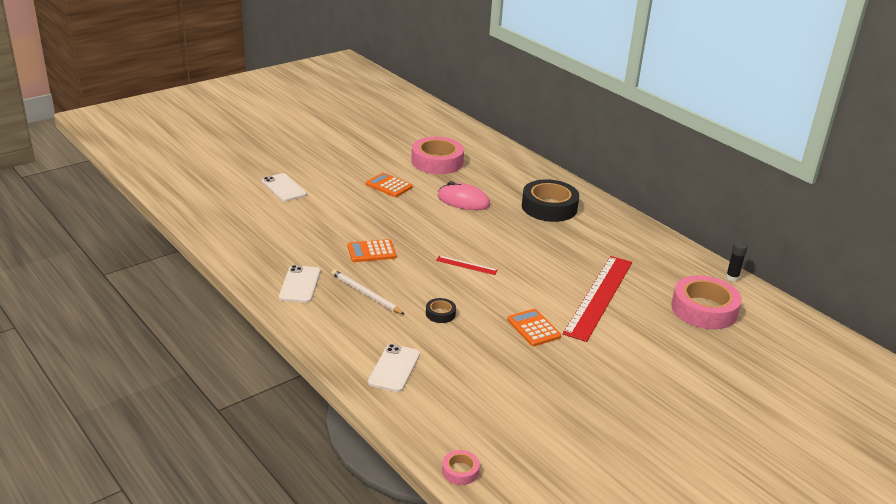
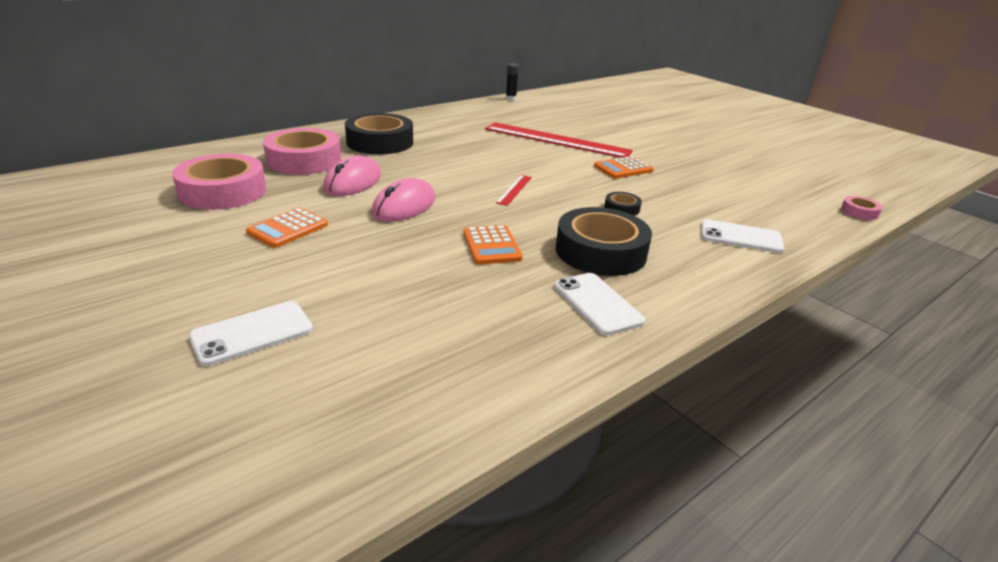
camera: 90 degrees left, 0 degrees up
white phone [279,265,320,303] -> white phone turned 60 degrees clockwise [554,273,645,335]
white pencil [332,270,405,315] -> black tape [556,207,652,276]
pink tape [671,275,742,329] -> pink tape moved to [263,128,341,175]
none -> pink mouse [372,178,435,222]

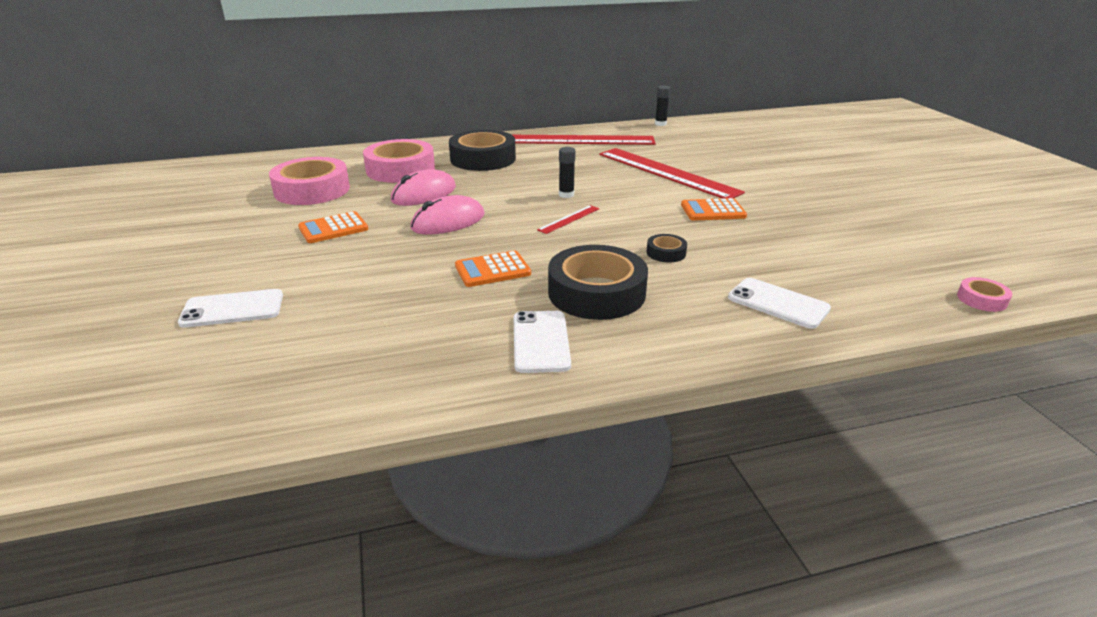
camera: 25 degrees right, 0 degrees up
orange calculator [463,225,523,265] -> orange calculator turned 60 degrees clockwise [455,250,531,287]
none -> red ruler [513,135,656,145]
none -> black glue stick [559,147,576,198]

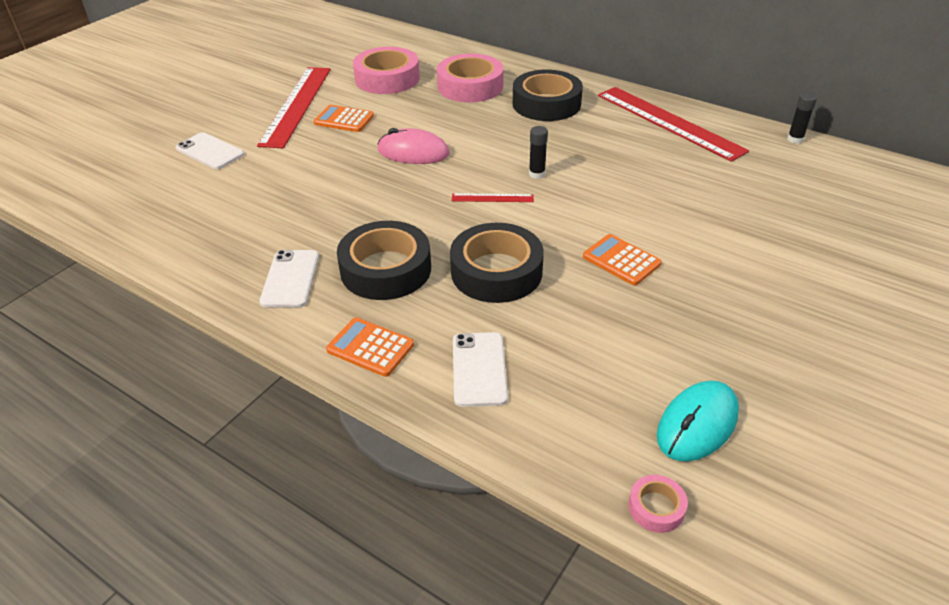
camera: 50 degrees right, 10 degrees up
pink mouse [391,169,456,206] -> none
orange calculator [455,250,531,287] -> orange calculator moved to [326,318,414,377]
white phone [514,311,571,373] -> white phone turned 45 degrees counterclockwise [259,250,319,307]
red ruler [599,148,745,198] -> red ruler moved to [257,67,331,148]
black tape [647,234,687,262] -> black tape [450,223,544,303], size x2.24
none -> turquoise mouse [657,381,739,461]

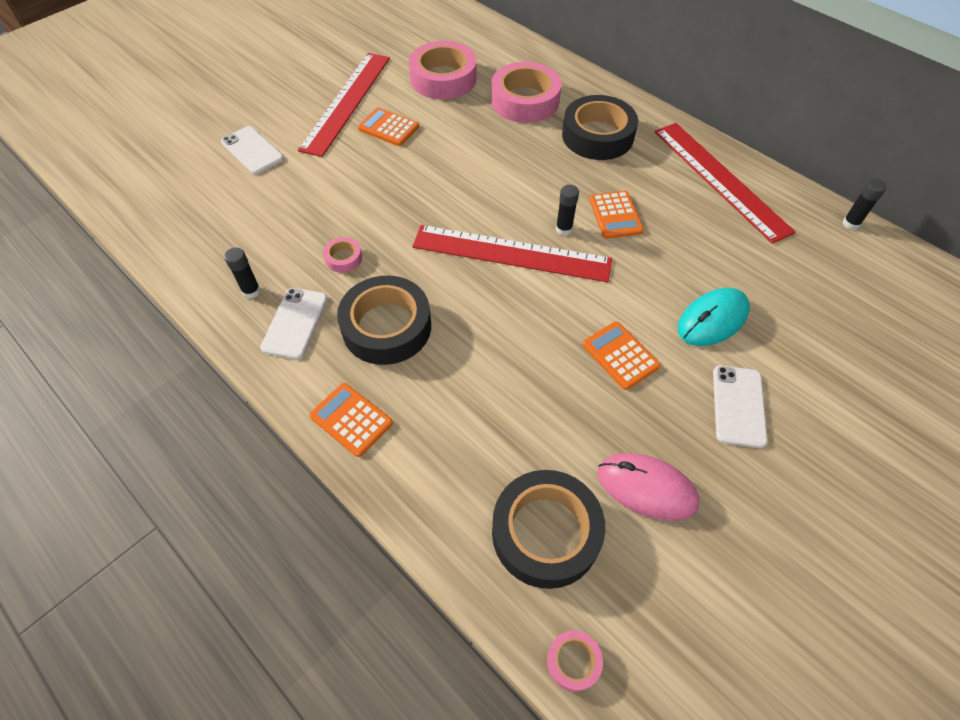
camera: 10 degrees right, 15 degrees up
pink mouse [378,128,450,164] -> pink mouse moved to [597,453,699,521]
black tape [450,223,544,303] -> black tape moved to [492,470,605,589]
red ruler [452,193,534,202] -> red ruler [412,225,612,282], size x2.39
white phone [453,332,508,407] -> white phone moved to [713,365,768,448]
turquoise mouse [657,381,739,461] -> turquoise mouse moved to [678,288,750,346]
none -> black glue stick [224,248,261,298]
none -> pink tape [323,237,362,273]
none -> orange calculator [589,191,644,239]

